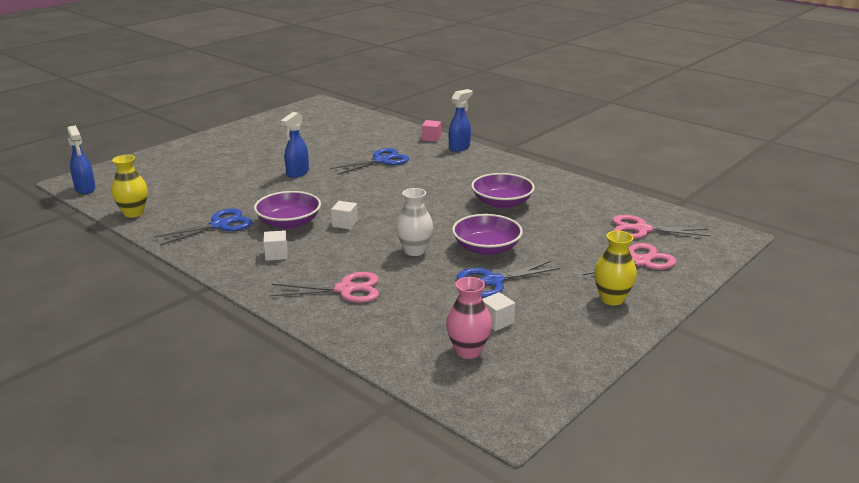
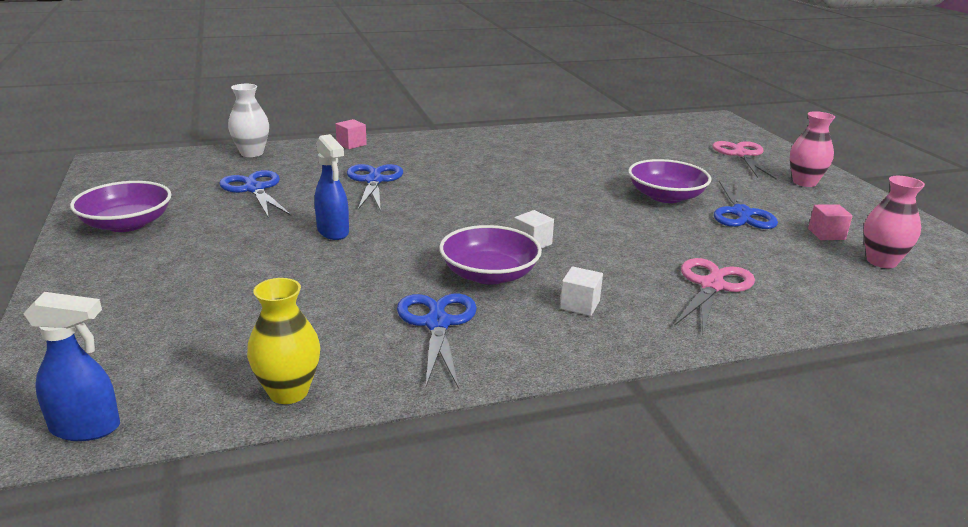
camera: 60 degrees left, 0 degrees up
white vase [396,188,433,256] -> white vase moved to [228,84,269,157]
blue spray bottle [449,89,473,152] -> none
purple bowl [471,173,535,209] -> purple bowl moved to [70,181,171,232]
white cube [482,292,515,331] -> pink cube [808,205,853,240]
yellow vase [594,231,637,305] -> pink vase [790,111,835,187]
pink scissors [612,215,711,239] -> none
none -> blue scissors [219,170,291,219]

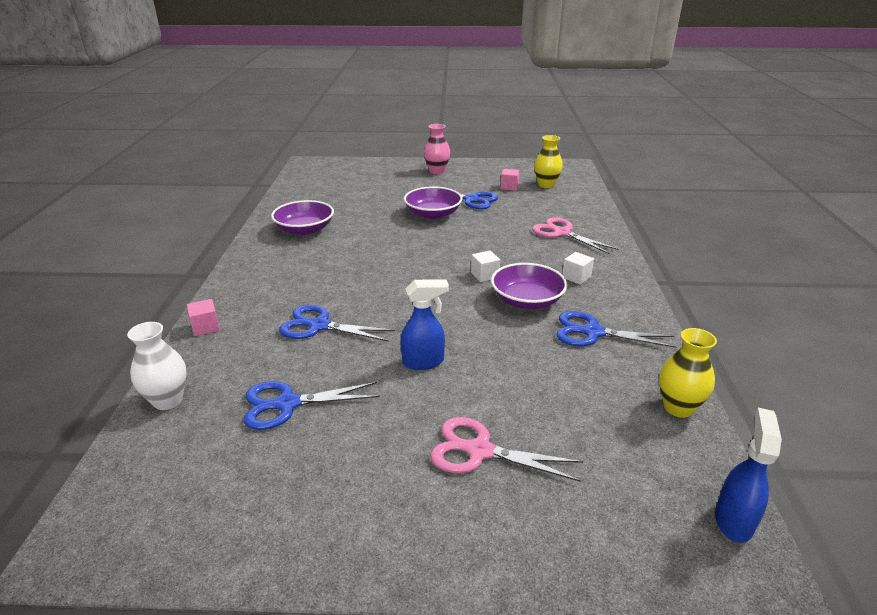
camera: 70 degrees left, 5 degrees up
purple bowl [70,181,171,232] -> purple bowl moved to [271,200,334,235]
pink scissors [712,141,777,180] -> pink scissors moved to [430,417,583,481]
pink vase [864,176,925,268] -> yellow vase [534,135,563,188]

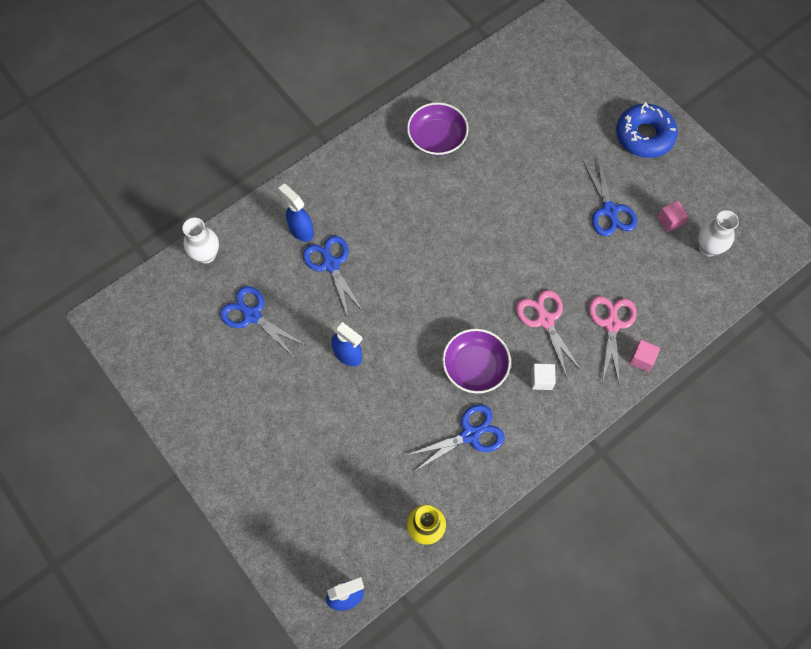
camera: 50 degrees right, 35 degrees up
pink cube [187,299,220,336] -> pink cube moved to [629,340,660,372]
purple bowl [404,187,462,219] -> none
pink vase [424,124,450,174] -> blue donut [616,102,678,158]
pink scissors [430,417,583,481] -> pink scissors moved to [516,290,582,377]
white cube [471,250,500,282] -> none
yellow vase [534,135,563,188] -> white vase [698,210,739,257]
blue scissors [556,311,676,348] -> blue scissors turned 90 degrees clockwise [408,404,505,472]
none -> blue spray bottle [278,184,314,242]

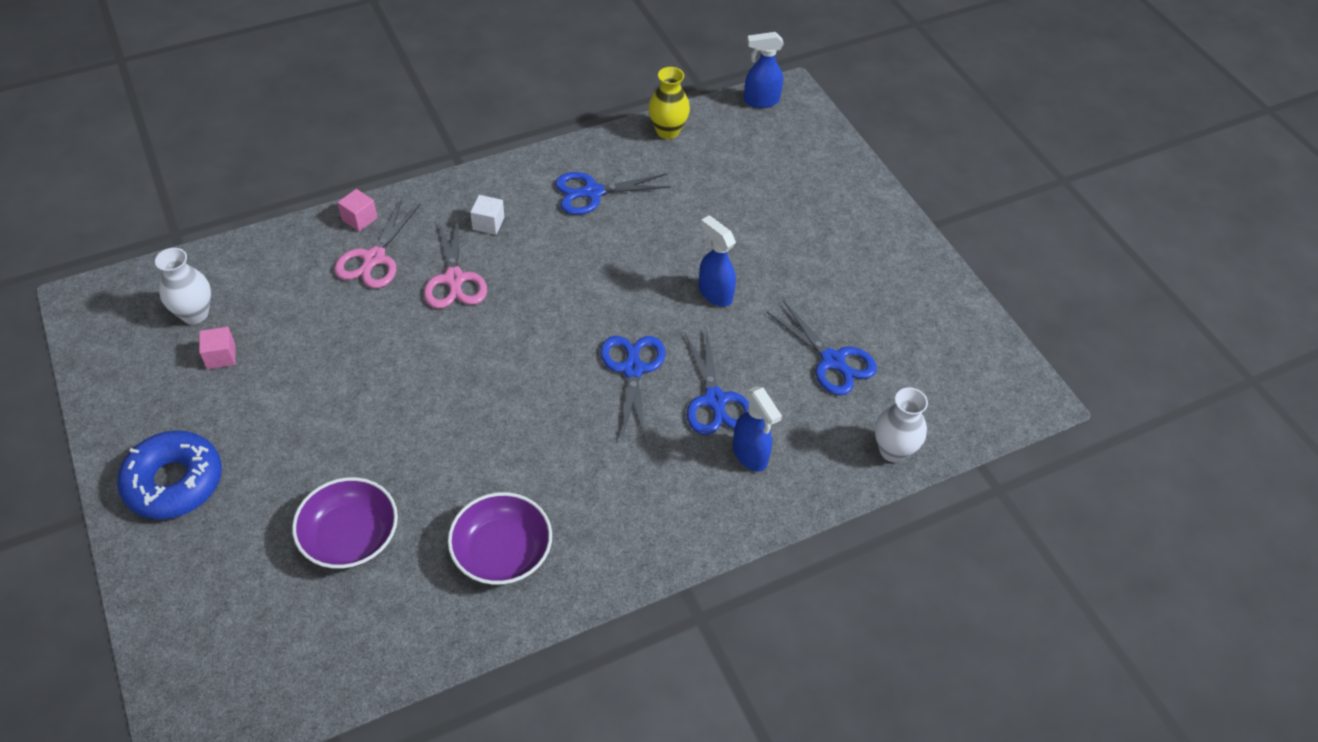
camera: 170 degrees left, 15 degrees down
purple bowl [442,329,511,393] -> purple bowl moved to [292,477,398,569]
blue scissors [583,157,637,236] -> blue scissors moved to [600,336,666,441]

